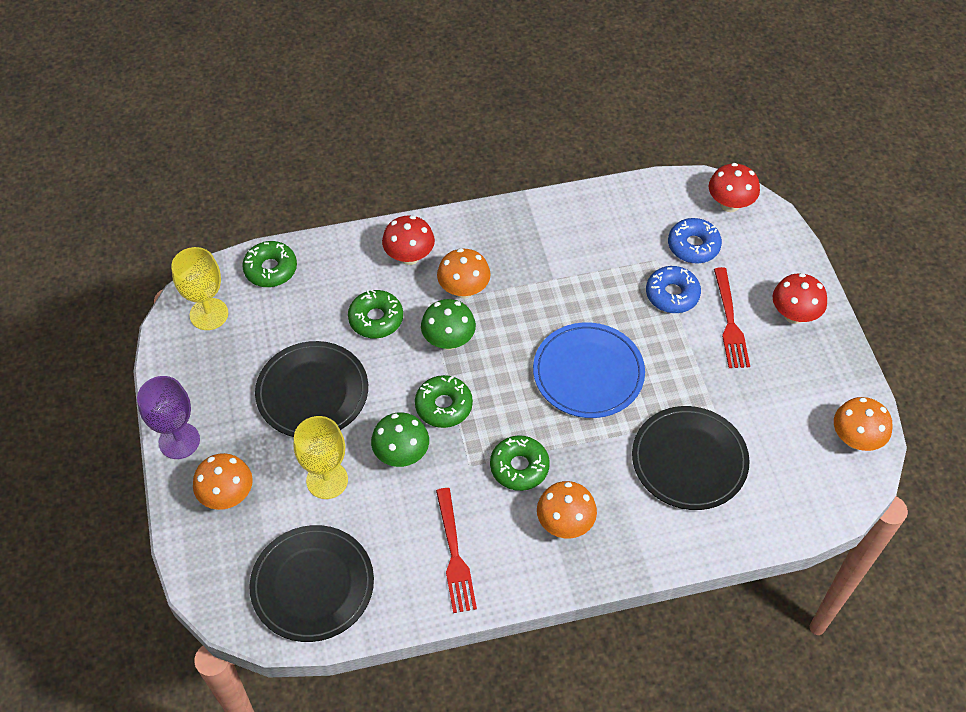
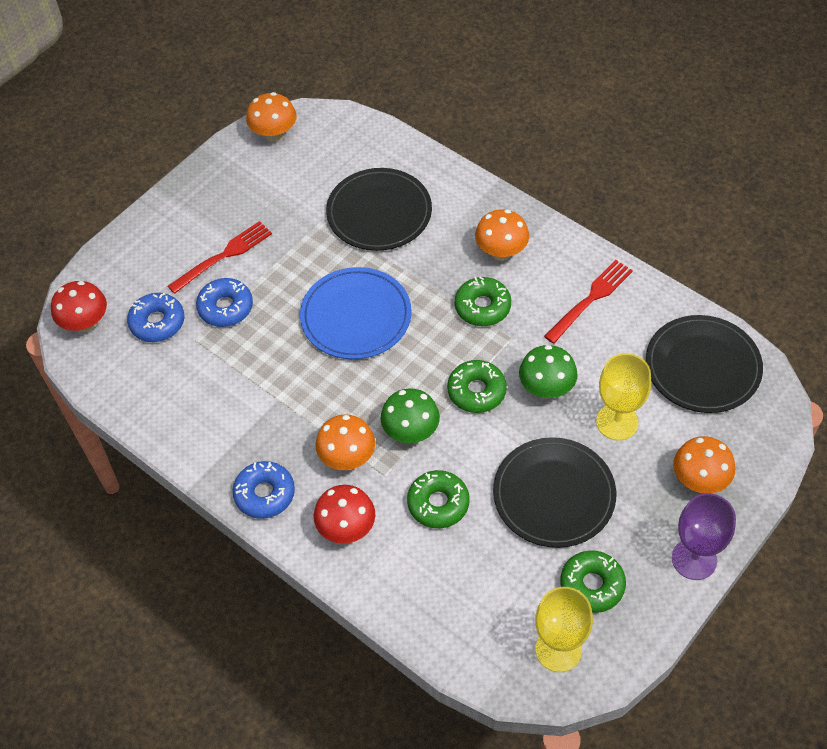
camera: 125 degrees left, 0 degrees up
green donut [242,241,297,287] -> green donut moved to [560,550,626,613]
red mushroom [772,273,827,324] -> none
none -> blue donut [233,461,295,519]

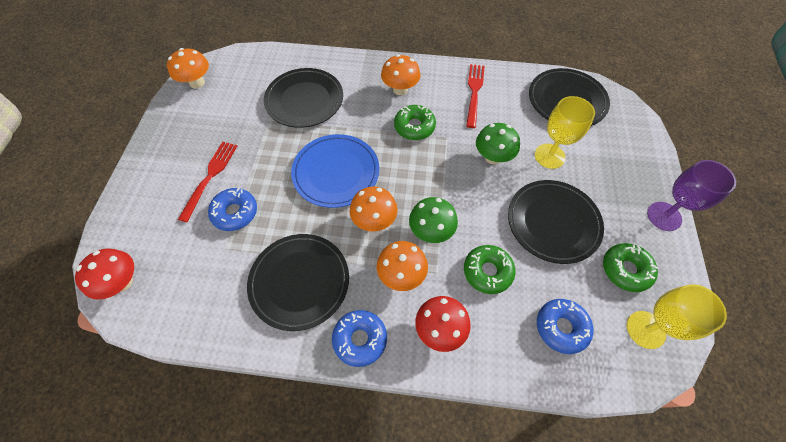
camera: 35 degrees left, 5 degrees up
blue donut [127,293,184,342] -> blue donut moved to [537,299,593,354]
green donut [447,360,507,413] -> none
orange mushroom [673,436,735,493] -> orange mushroom moved to [350,186,398,232]
none -> black plate [247,234,349,331]

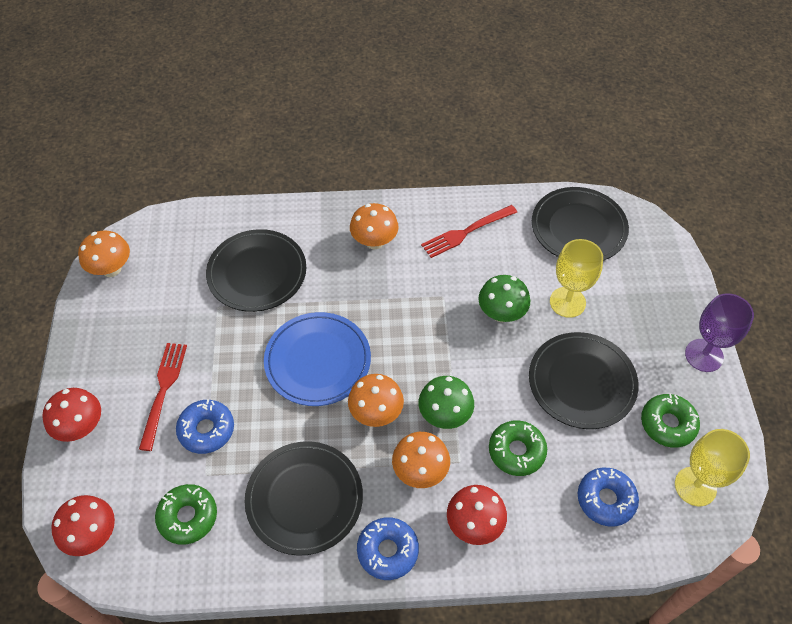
camera: 10 degrees left, 5 degrees down
green donut [394,105,436,140] -> green donut moved to [155,484,217,545]
red fork [466,64,485,128] -> red fork turned 120 degrees counterclockwise [421,205,517,258]
none -> red mushroom [42,388,101,442]

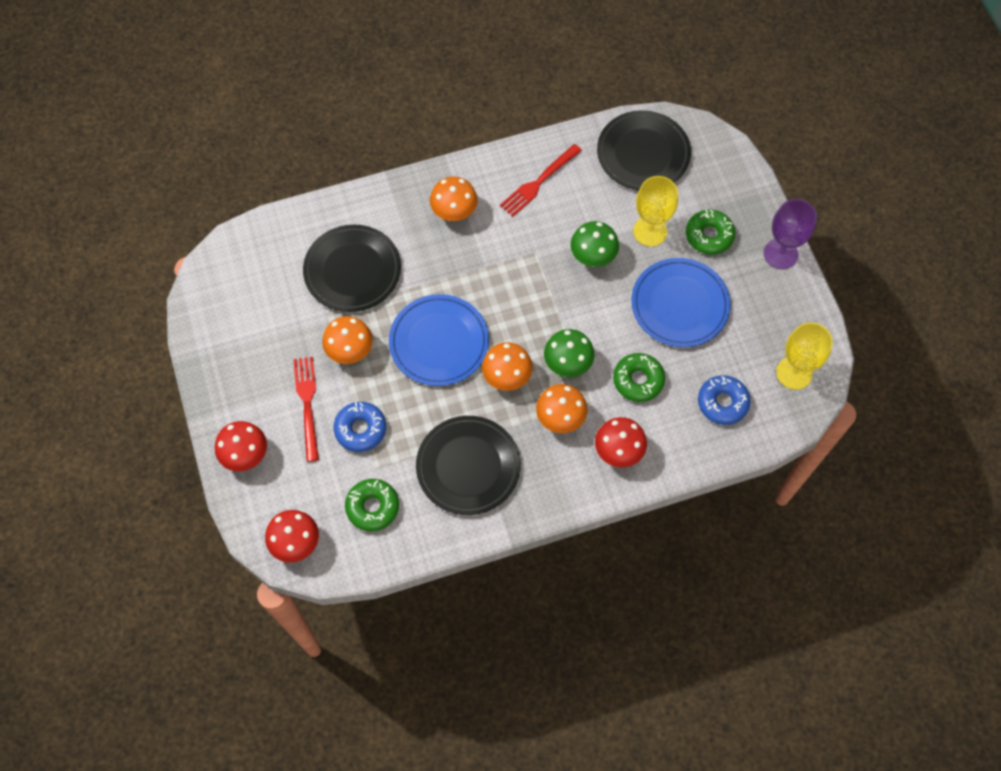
camera: 15 degrees left, 10 degrees up
orange mushroom [78,230,130,277] -> orange mushroom moved to [322,316,373,364]
blue donut [357,517,419,580] -> none
black plate [529,332,639,429] -> blue plate [631,258,731,347]
green donut [641,394,700,448] -> green donut moved to [686,209,735,255]

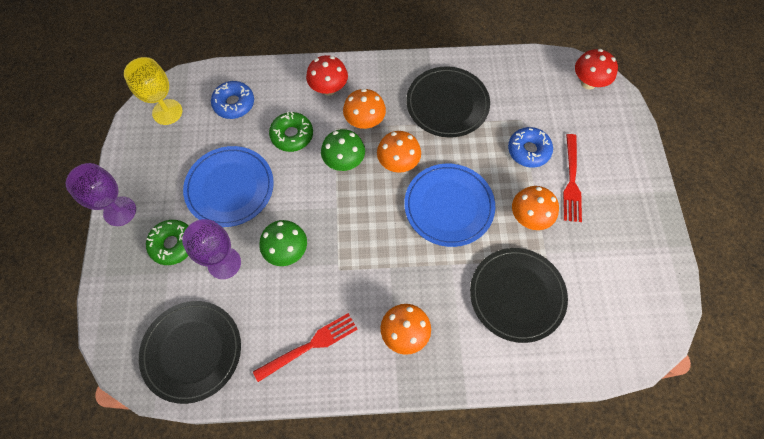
camera: 165 degrees left, 0 degrees up
red mushroom [215,421,267,472] -> none
green donut [345,479,399,531] -> none
yellow goblet [633,176,678,247] -> purple goblet [182,219,241,279]

